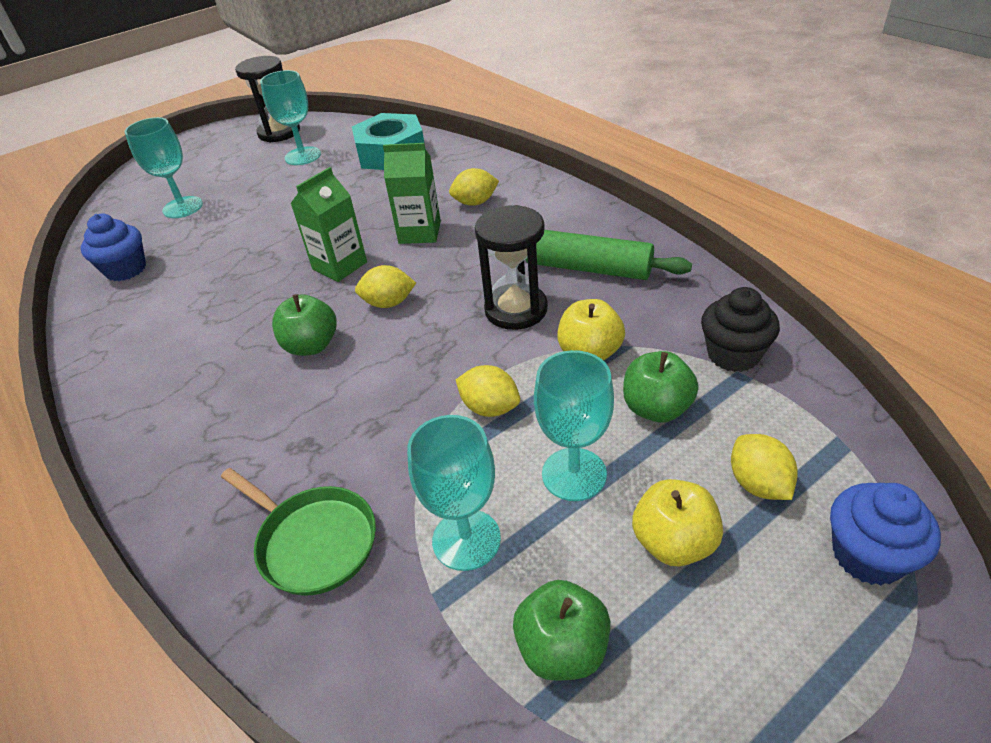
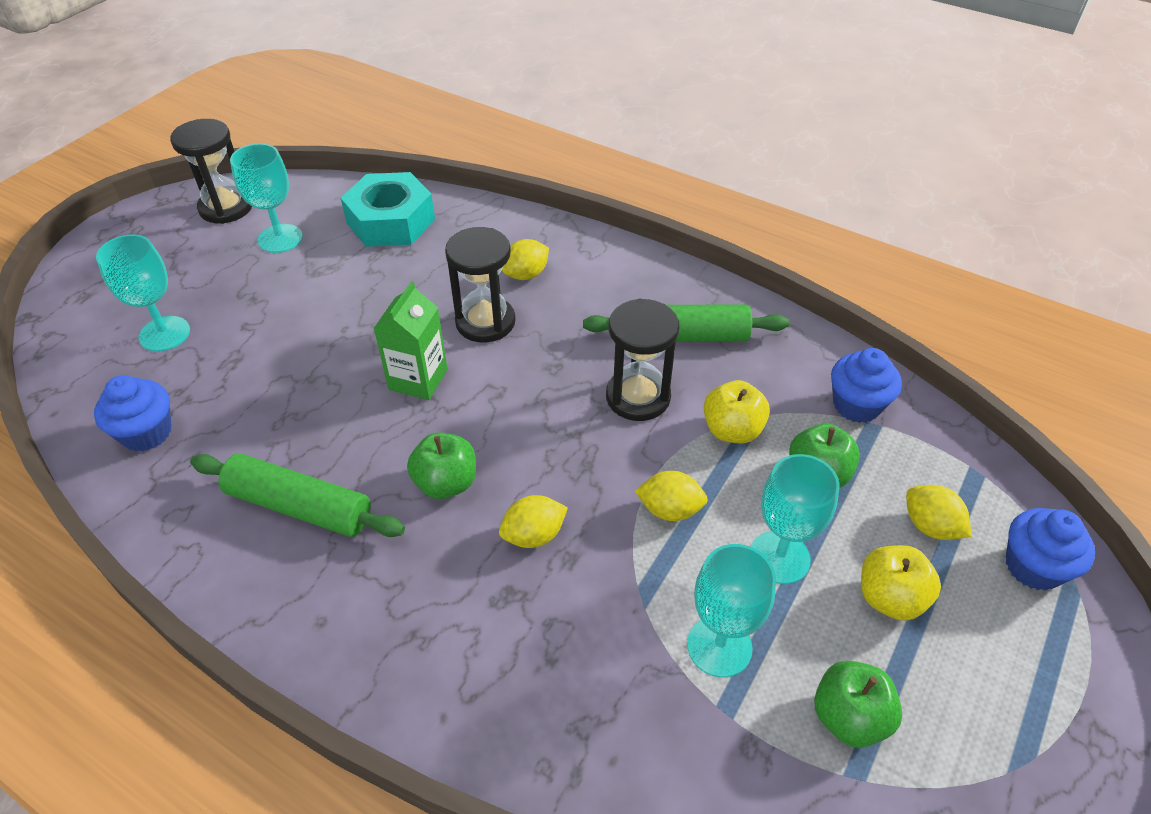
camera: 25 degrees left, 5 degrees up
green pan [221,468,376,596] -> none
yellow lemon [355,265,416,308] -> yellow lemon moved to [499,495,568,548]
green carton [383,143,441,244] -> black hourglass [445,227,516,343]
black cupcake [701,287,780,372] -> blue cupcake [831,348,902,423]
none -> green rolling pin [190,454,405,537]

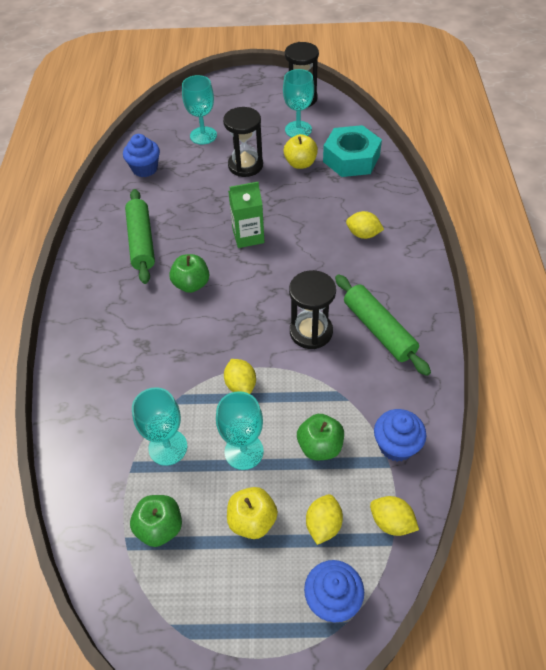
camera: 60 degrees right, 5 degrees up
black hourglass [445,227,516,343] -> black hourglass moved to [223,107,263,177]
yellow lemon [499,495,568,548] -> yellow lemon moved to [370,496,419,536]
yellow apple [704,380,770,443] -> yellow apple moved to [284,134,318,169]

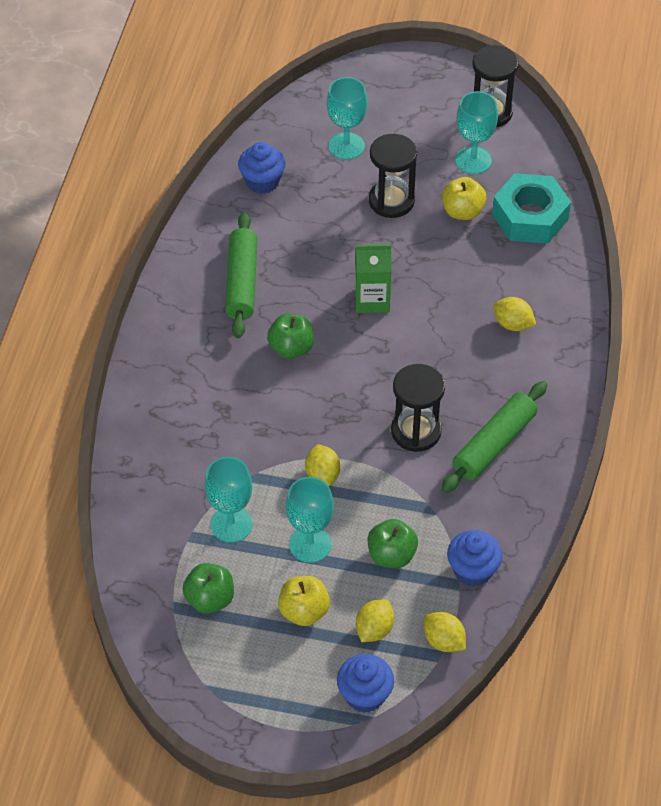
camera: 10 degrees right, 0 degrees up
green rolling pin [335,274,431,376] -> green rolling pin turned 60 degrees clockwise [441,381,547,493]

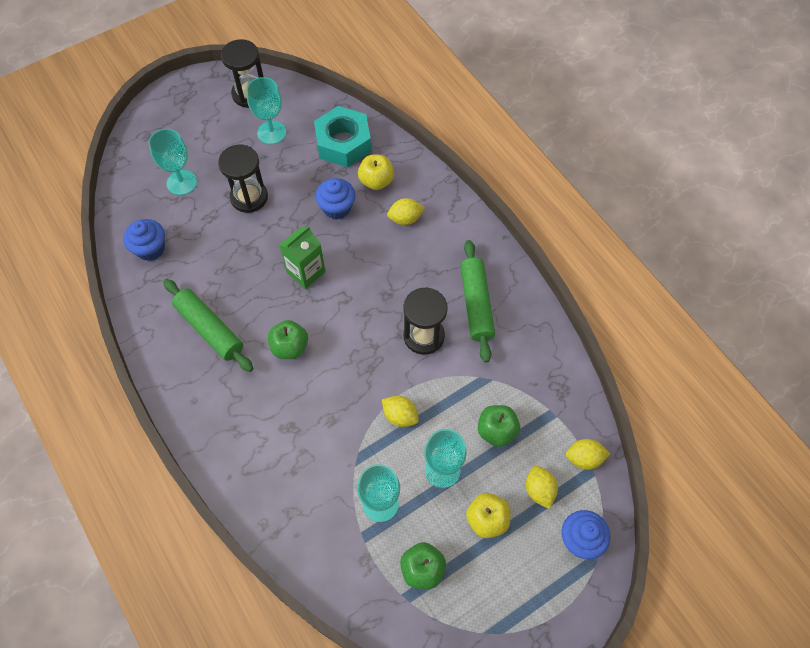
camera: 45 degrees left, 10 degrees up
yellow apple [442,177,486,220] -> yellow apple moved to [358,155,394,190]
blue cupcake [447,530,502,587] -> blue cupcake moved to [315,178,355,220]

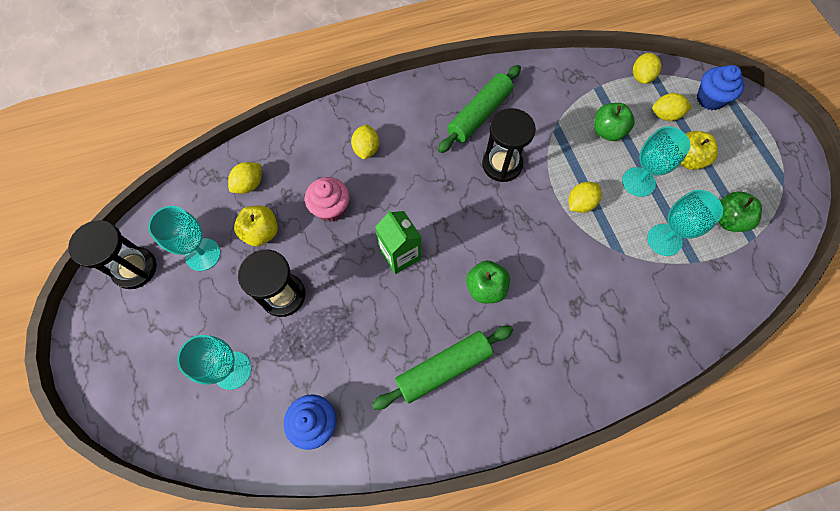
camera: 75 degrees left, 5 degrees up
turquoise nut [314,106,371,167] -> yellow lemon [228,162,262,194]
blue cupcake [315,178,355,220] -> pink cupcake [305,177,350,222]
yellow apple [358,155,394,190] -> yellow apple moved to [234,206,278,247]
green rolling pin [460,240,495,363] -> green rolling pin turned 60 degrees counterclockwise [438,65,521,153]

